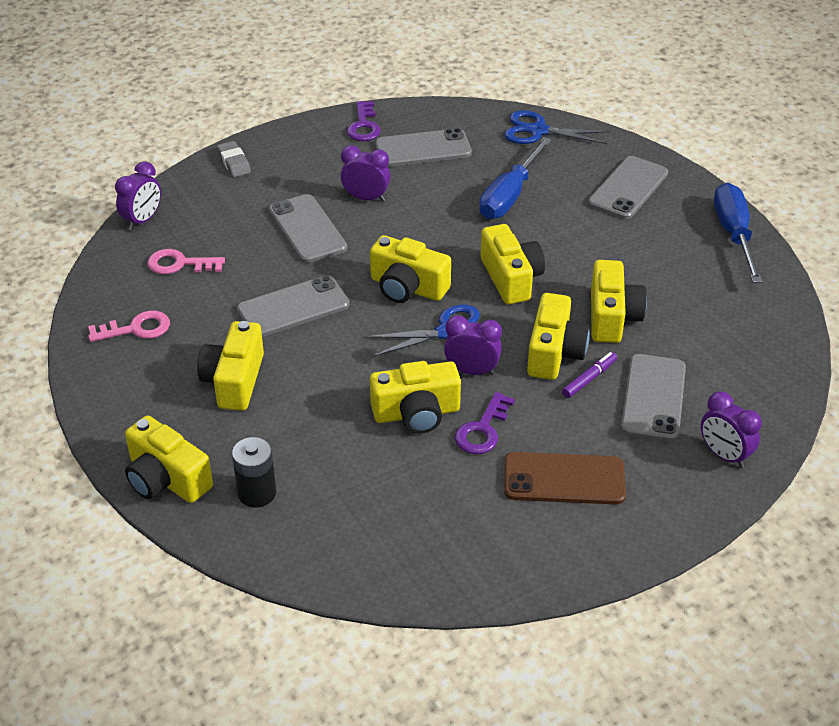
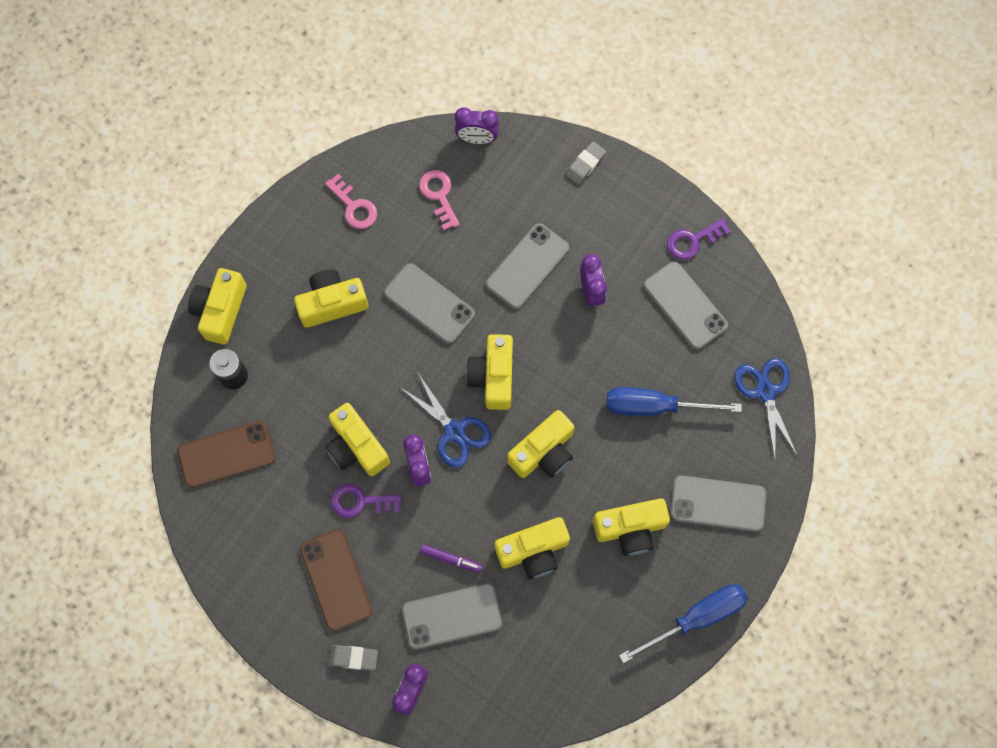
camera: 65 degrees right, 30 degrees up
yellow camera [527,293,590,380] -> yellow camera moved to [593,498,670,556]
none -> brown phone [178,421,275,488]
none -> grey eraser [328,645,378,671]

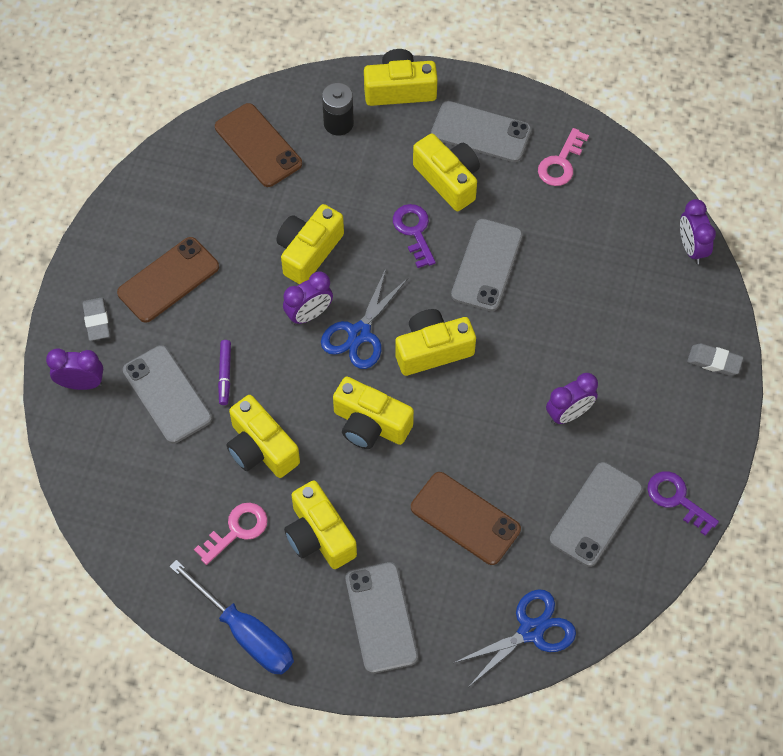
camera: 70 degrees right, 10 degrees down
purple key [331,484,402,518] -> purple key moved to [393,204,436,268]
pink key [419,170,459,230] -> pink key moved to [194,503,268,565]
grey phone [486,223,569,309] -> grey phone moved to [431,101,531,162]
blue screwdriver [606,387,742,416] -> brown phone [411,472,521,565]

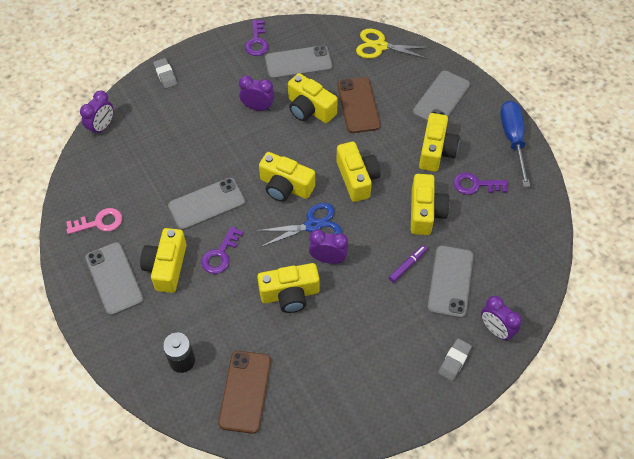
camera: 135 degrees left, 5 degrees down
brown phone [117,237,219,323] -> none
pink key [194,503,268,565] -> purple key [453,172,508,195]
yellow camera [364,49,438,106] -> yellow camera moved to [288,73,338,123]
blue scissors [454,589,576,686] -> yellow scissors [356,29,431,59]

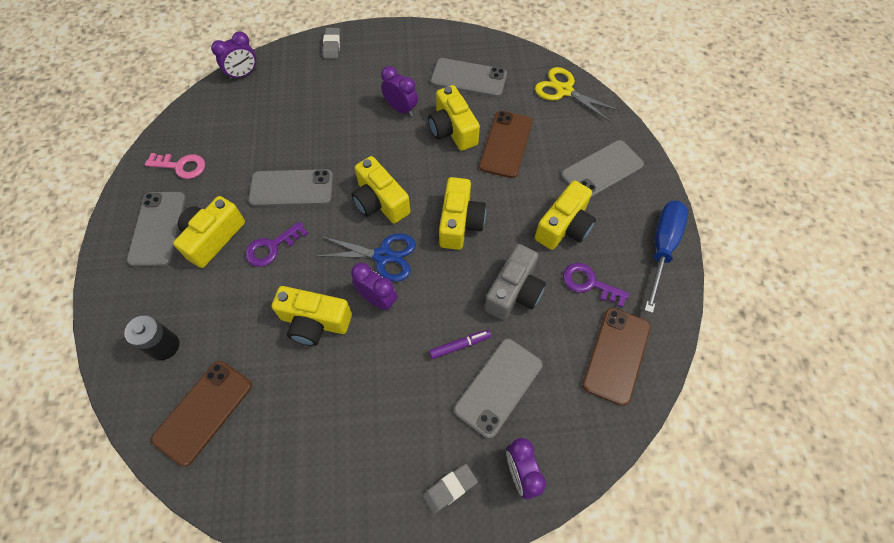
camera: 25 degrees right, 5 degrees up
purple key [245,20,269,56] -> none
yellow camera [411,174,450,235] -> grey camera [484,244,546,320]
none -> brown phone [582,308,651,406]

